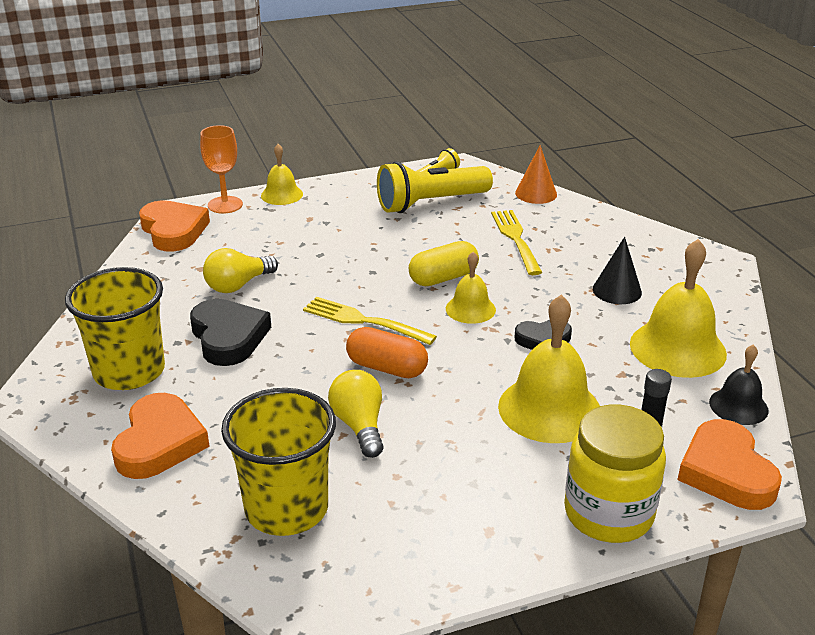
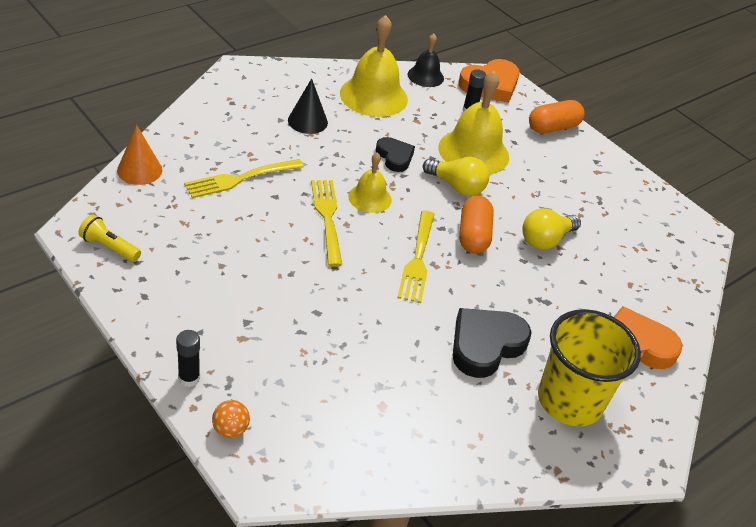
camera: 115 degrees left, 10 degrees up
orange heart [139,200,210,252] -> none
orange goblet [200,125,243,214] -> orange ball [212,400,250,438]
yellow light bulb [203,248,278,293] -> yellow light bulb moved to [423,157,489,196]
yellow cup [221,388,336,536] -> none
yellow bell [261,144,303,205] -> black glue stick [176,330,200,387]
yellow flashlight [377,161,493,213] -> none
yellow capsule [409,241,479,286] -> yellow fork [311,180,342,267]
yellow jar [564,404,666,543] -> orange capsule [529,100,585,134]

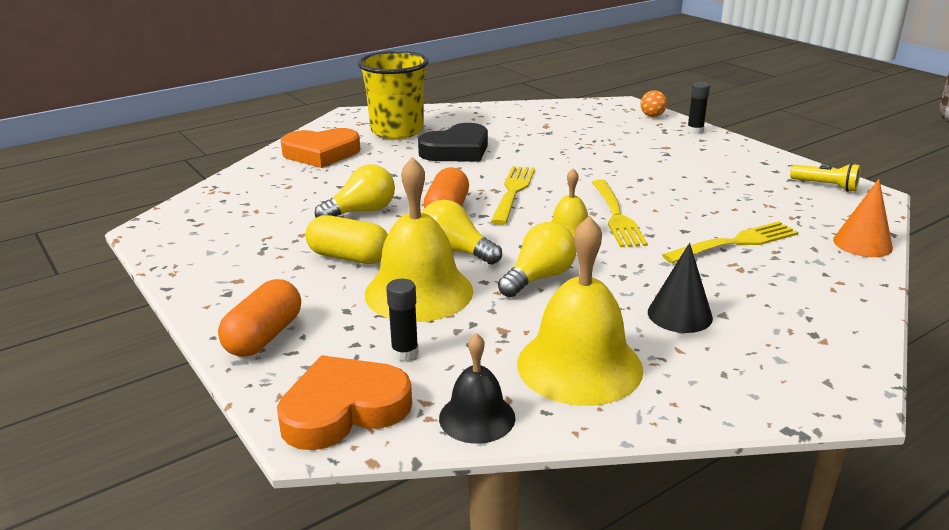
camera: 170 degrees left, 15 degrees down
black heart [376,137,415,172] -> yellow light bulb [498,222,576,297]
orange capsule [529,100,585,134] -> orange capsule turned 45 degrees counterclockwise [218,279,301,357]
none -> yellow capsule [306,215,388,264]

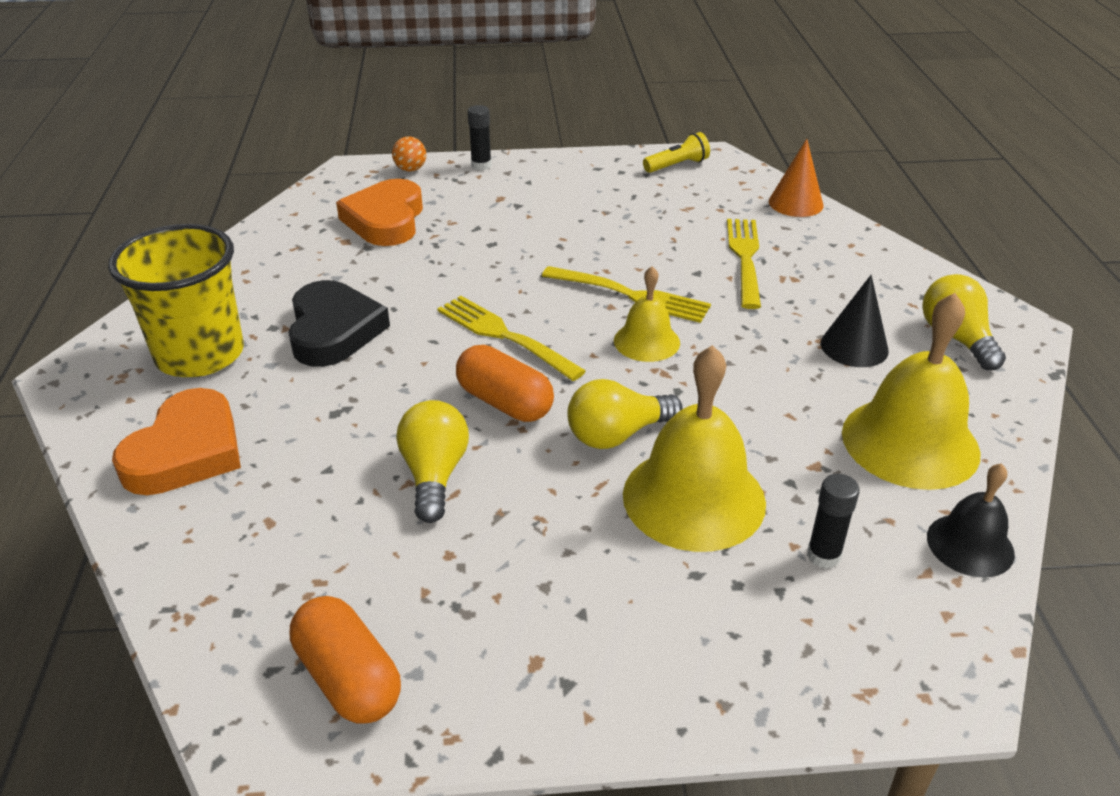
camera: 60 degrees left, 10 degrees up
orange capsule [218,279,301,357] -> orange capsule moved to [290,596,401,724]
orange heart [277,355,412,450] -> orange heart moved to [336,179,423,246]
yellow capsule [306,215,388,264] -> none
yellow light bulb [498,222,576,297] -> yellow light bulb moved to [922,274,1006,370]

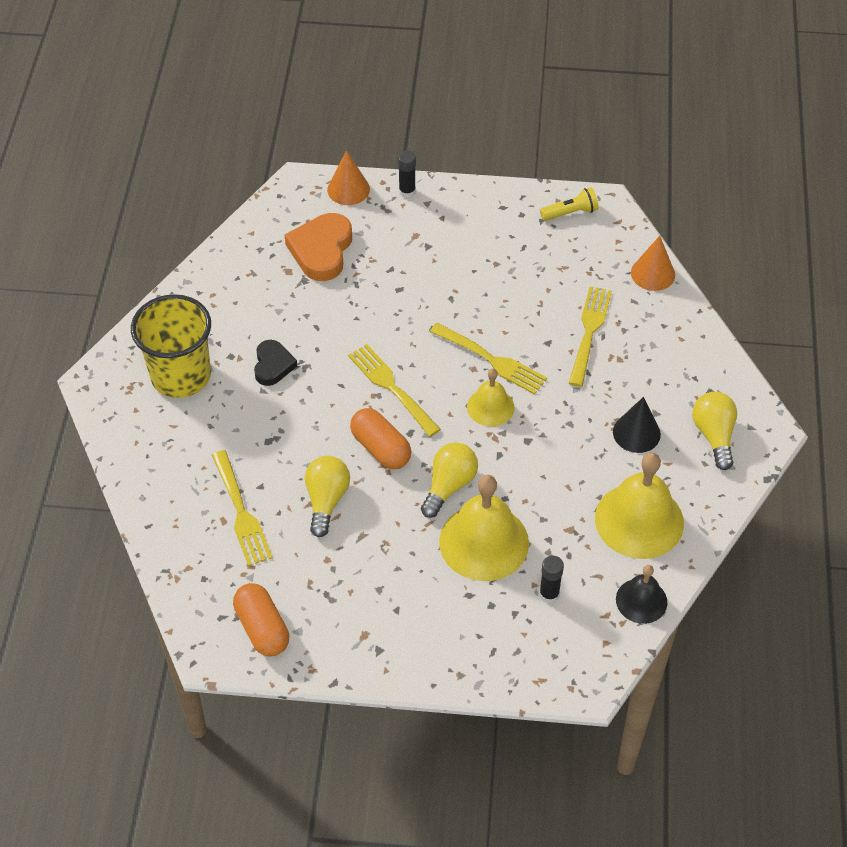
camera: 10 degrees right, 15 degrees up
orange heart [112,388,241,495] -> none
black heart [288,280,390,367] -> black heart [254,340,297,386], size x0.61
orange ball [392,136,426,172] -> orange cone [327,150,370,205]
yellow light bulb [567,379,683,449] -> yellow light bulb turned 135 degrees clockwise [421,442,478,518]
none -> yellow fork [212,450,273,566]

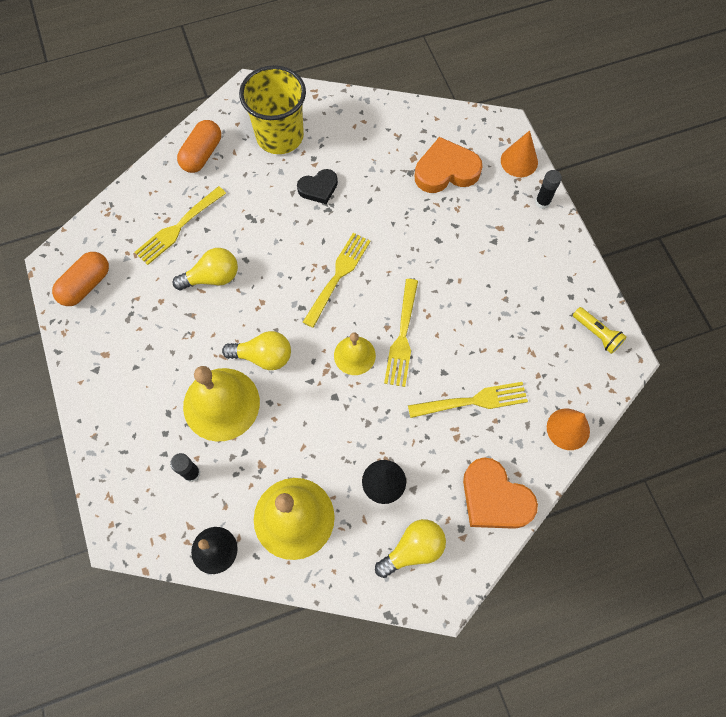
camera: 65 degrees right, 15 degrees up
orange capsule [350,408,411,469] -> orange capsule moved to [177,120,221,173]
none -> orange heart [463,458,538,529]

